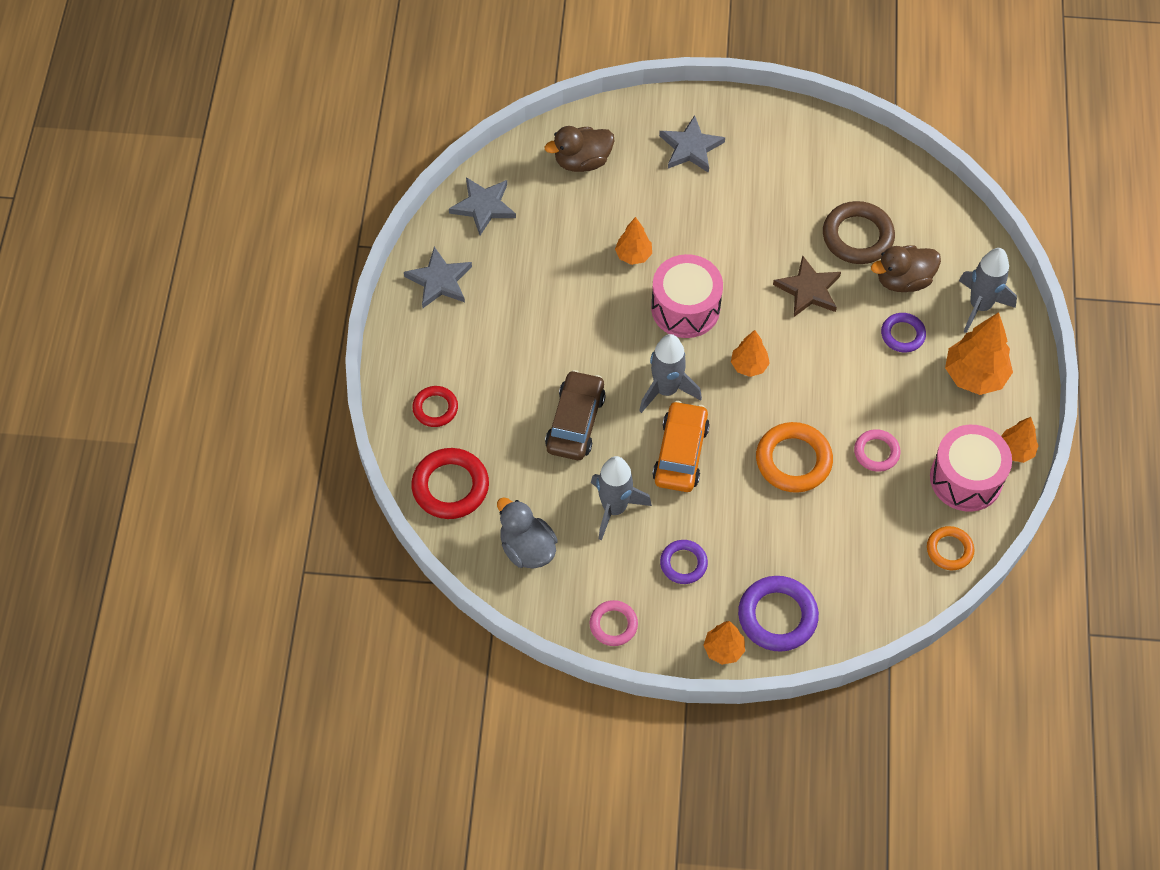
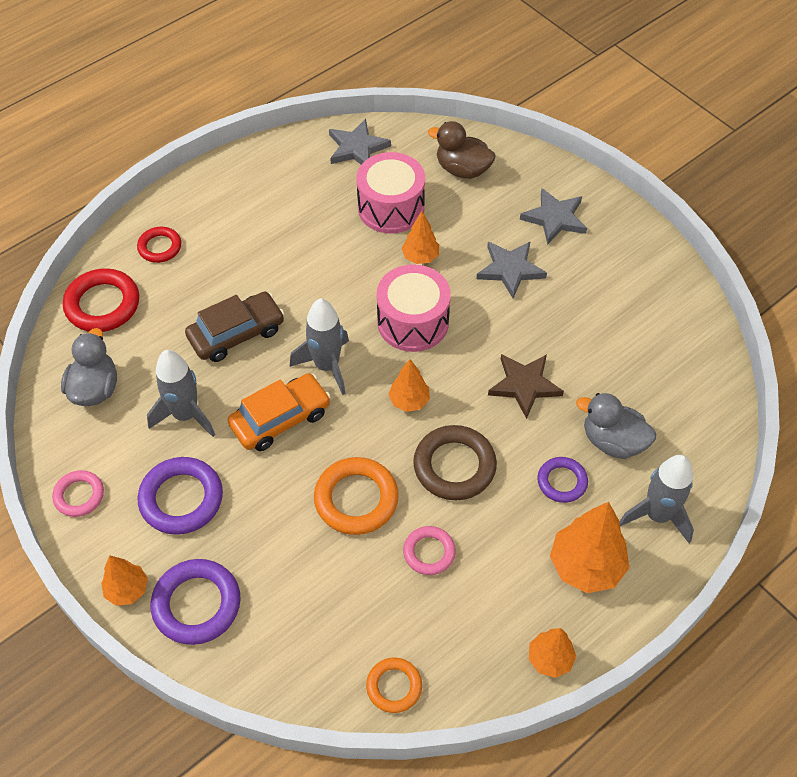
camera: 45 degrees right, 5 degrees down
grey star [404,247,472,308] -> grey star moved to [476,242,547,298]
purple ring [660,540,708,584] -> purple ring [138,457,223,535], size x1.66
brown ring [823,201,895,264] -> brown ring moved to [413,425,497,500]
brown duck [871,245,941,292] -> grey duck [576,393,656,459]
pink drum [930,425,1012,512] -> pink drum moved to [356,152,425,233]

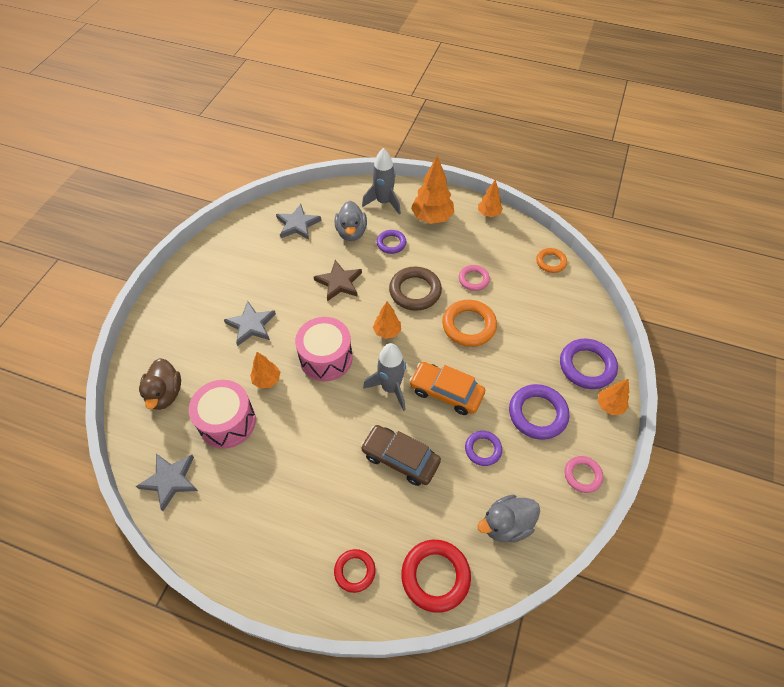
camera: 120 degrees left, 0 degrees up
grey rocket [147,350,215,437] -> purple ring [465,431,502,466]
grey star [520,188,587,245] -> grey star moved to [276,204,321,240]

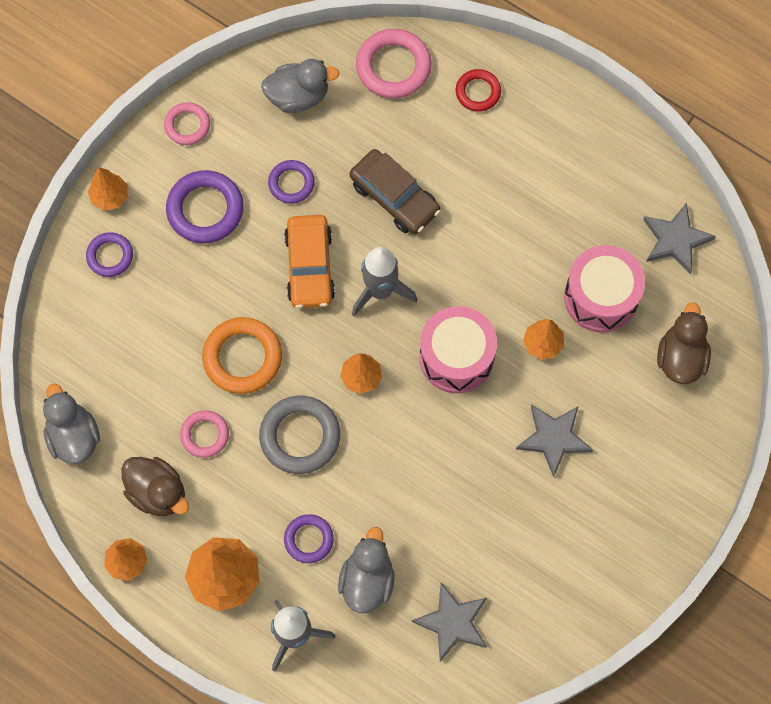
camera: 165 degrees left, 15 degrees up
brown star [314,260,362,301] -> none
brown ring [389,267,442,311] -> grey ring [259,396,340,474]
red ring [401,540,471,613] -> pink ring [356,29,432,99]
orange car [409,362,485,415] -> orange car turned 45 degrees clockwise [284,215,335,308]
orange ring [536,248,567,273] -> grey duck [43,384,100,464]
purple ring [560,339,618,389] -> purple ring [86,232,133,277], size x0.60
none -> brown duck [121,457,189,516]

